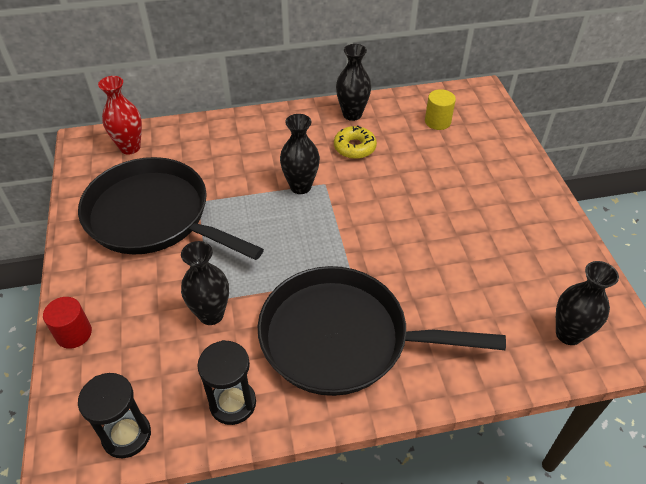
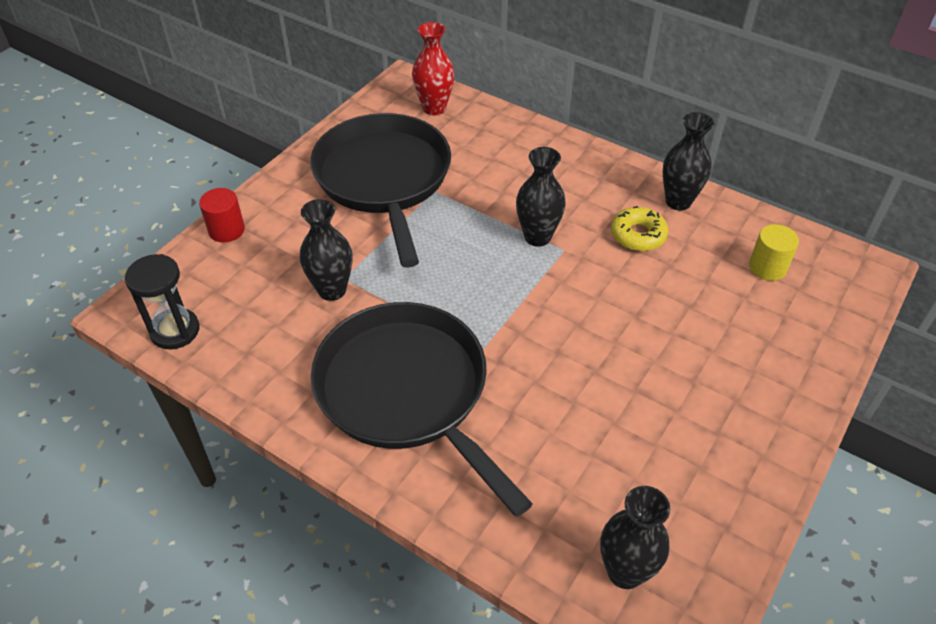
camera: 45 degrees right, 0 degrees up
black hourglass [197,340,256,425] -> none

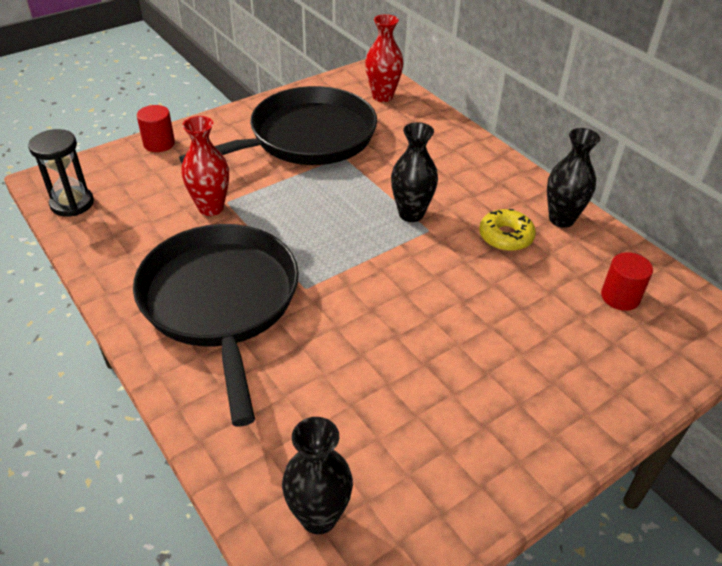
camera: 20 degrees right, 5 degrees down
black vase [300,199,352,301] -> red vase [181,116,229,216]
black pan [310,113,451,268] -> black pan turned 45 degrees clockwise [179,86,377,165]
yellow cylinder [749,224,799,281] -> red cylinder [601,252,653,311]

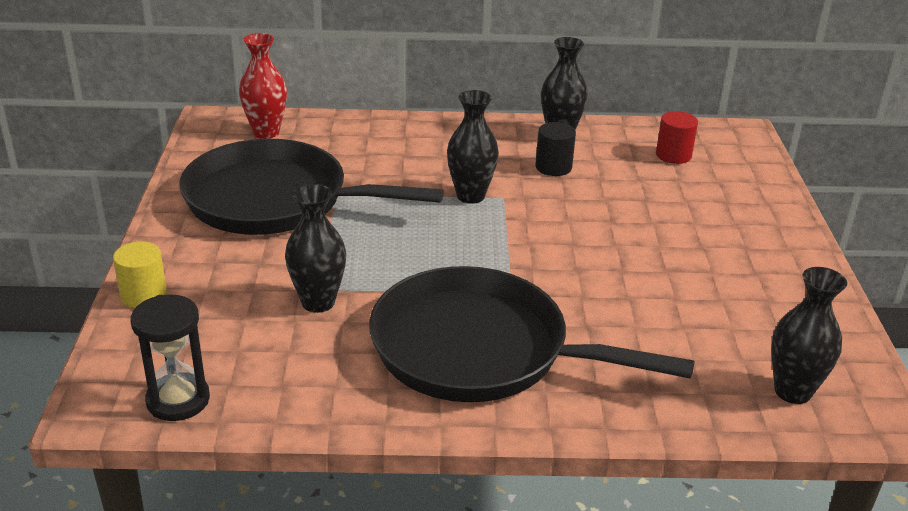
camera: 55 degrees left, 10 degrees down
red cylinder [137,105,175,152] -> yellow cylinder [113,241,167,309]
black pan [179,86,377,165] -> black pan turned 75 degrees counterclockwise [179,139,444,235]
red vase [181,116,229,216] -> black vase [285,184,346,313]
yellow donut [479,209,536,251] -> black cylinder [535,122,576,176]

